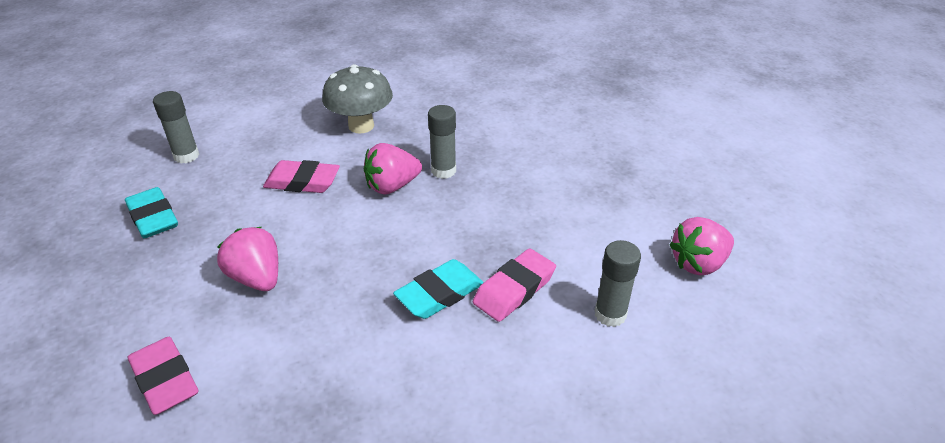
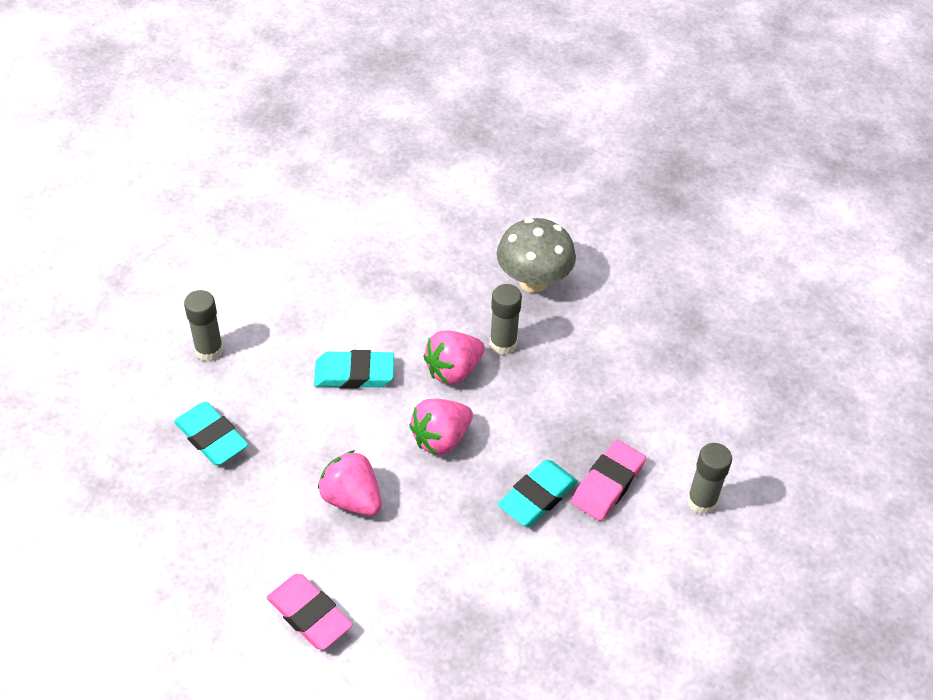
camera: 10 degrees left, 10 degrees up
pink eraser [263,160,340,193] -> turquoise eraser [314,350,394,389]
grey mushroom [322,64,393,133] -> grey mushroom moved to [497,218,576,293]
pink strawberry [669,217,734,276] -> pink strawberry moved to [409,399,473,455]

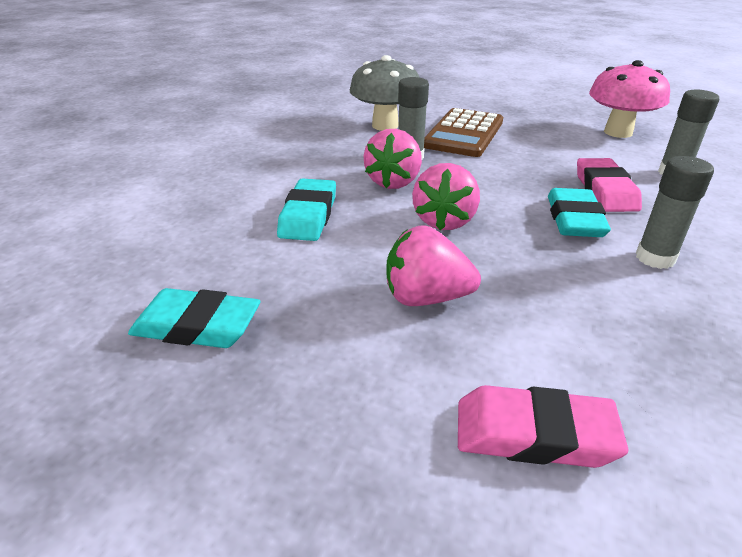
camera: 35 degrees left, 15 degrees down
grey glue stick [184,290,223,362] -> grey glue stick moved to [636,156,714,269]
turquoise eraser [314,350,394,389] -> turquoise eraser turned 45 degrees counterclockwise [277,178,336,241]
none -> brown calculator [424,108,503,157]
none -> pink mushroom [589,60,670,138]

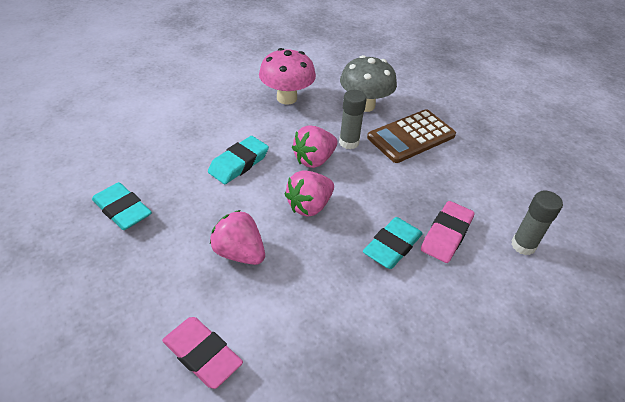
camera: 30 degrees right, 10 degrees up
pink mushroom [589,60,670,138] -> pink mushroom moved to [259,48,316,105]
grey glue stick [636,156,714,269] -> none

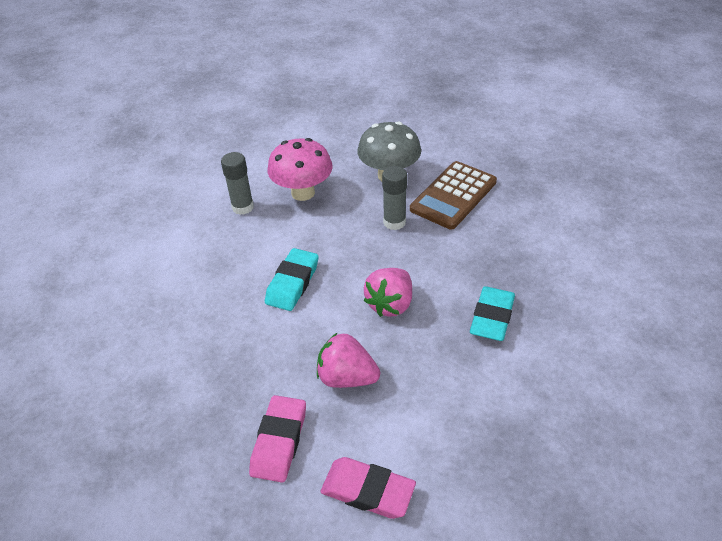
camera: 15 degrees left, 0 degrees up
turquoise eraser [92,182,152,230] -> none
pink strawberry [292,125,338,168] -> none
pink eraser [421,201,475,263] -> pink eraser moved to [249,395,306,483]
grey glue stick [511,191,563,255] -> grey glue stick moved to [221,152,254,215]

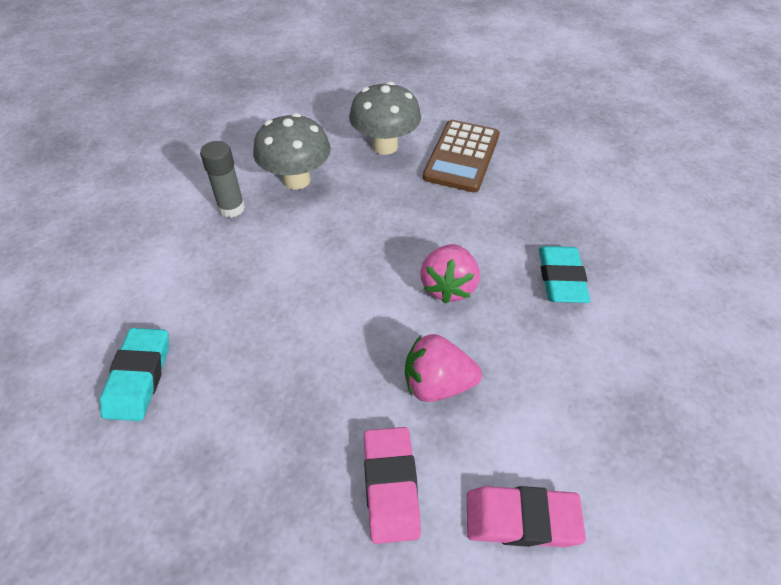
camera: 20 degrees left, 5 degrees up
turquoise eraser [265,248,319,311] -> turquoise eraser moved to [100,328,169,421]
pink mushroom [267,138,333,201] -> grey mushroom [253,113,331,189]
grey glue stick [382,166,407,230] -> none

